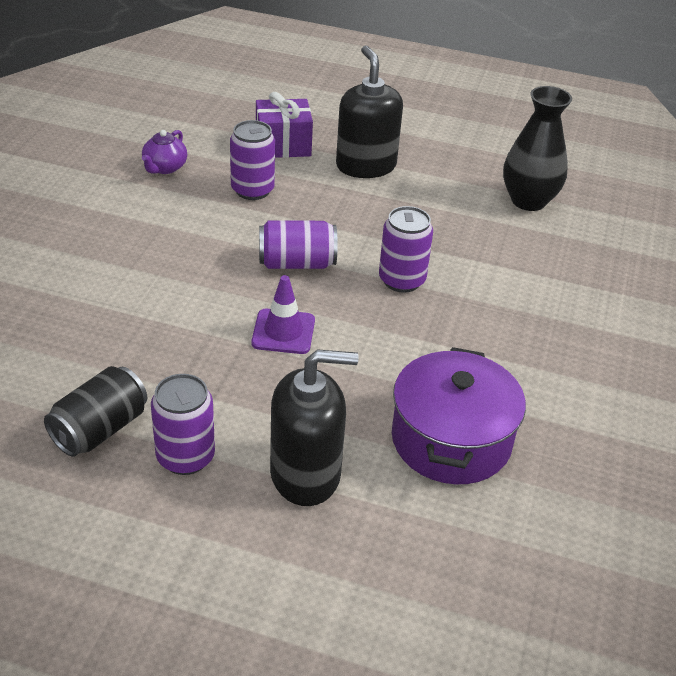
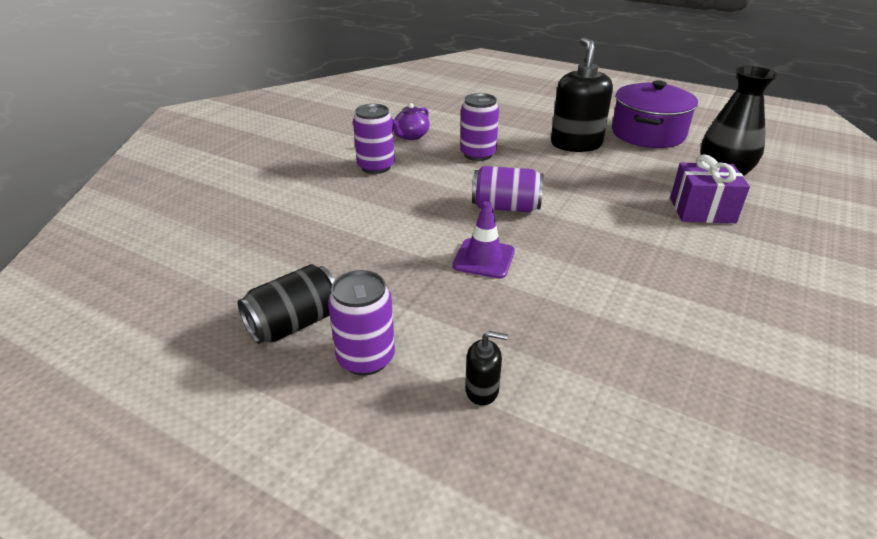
camera: 15 degrees right, 5 degrees down
purple gift [256,92,313,158] -> purple gift moved to [670,154,750,223]
black soap dispenser [270,349,359,506] -> black soap dispenser [465,331,508,406], size x0.46
purple can [379,206,433,293] -> purple can moved to [353,104,395,174]
purple pot [392,347,526,484] -> purple pot moved to [612,80,698,148]

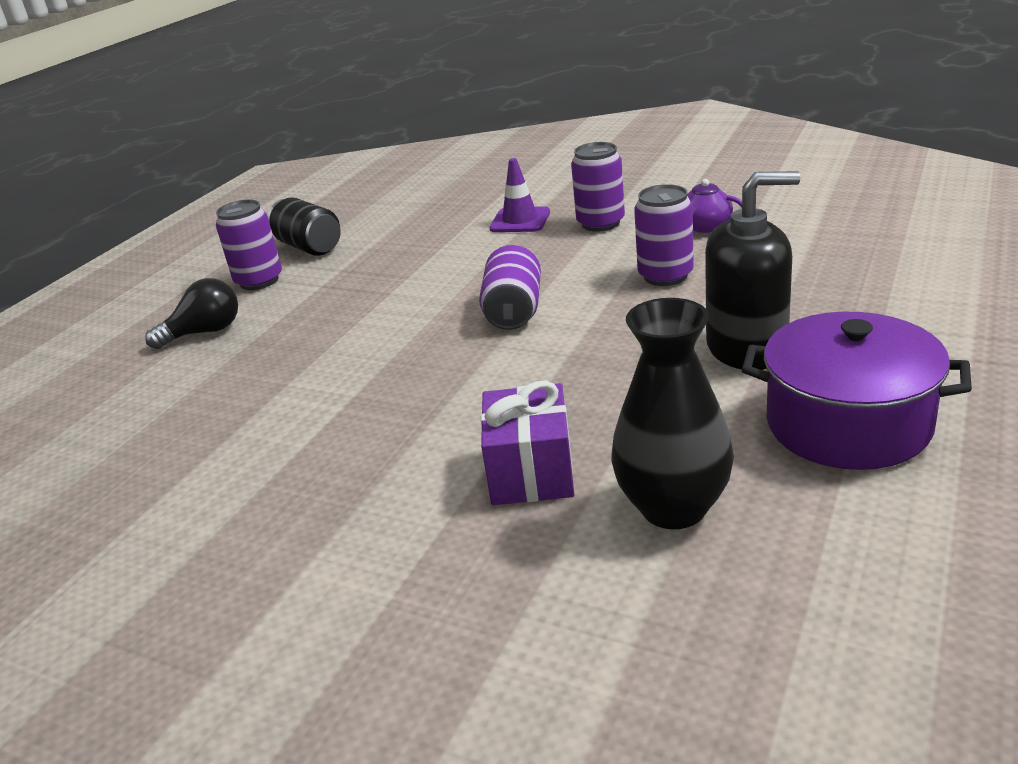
camera: 90 degrees right, 5 degrees down
purple traffic cone [452,201,515,279] -> purple traffic cone moved to [489,158,550,232]
black soap dispenser [465,331,508,406] -> black light bulb [145,278,238,349]

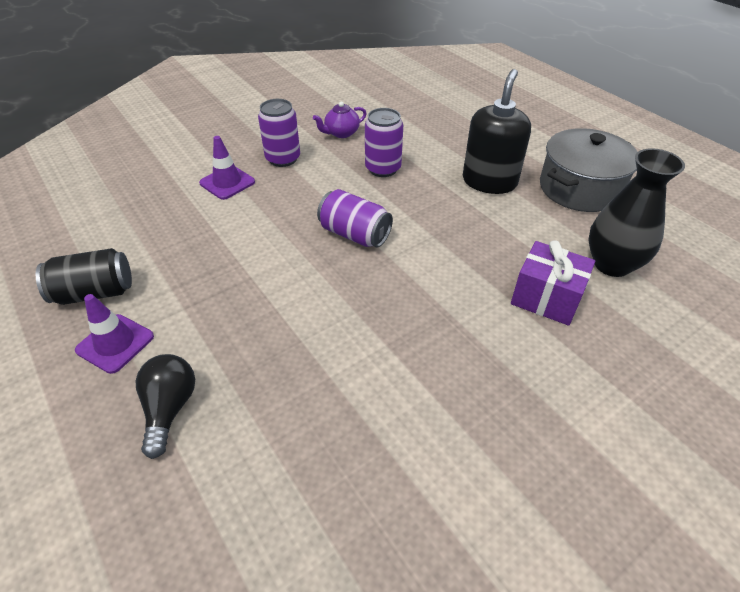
camera: 65 degrees left, 15 degrees up
purple can [216,199,282,290] -> purple traffic cone [75,294,154,374]
purple pot [742,312,972,470] -> grey pot [540,128,638,212]

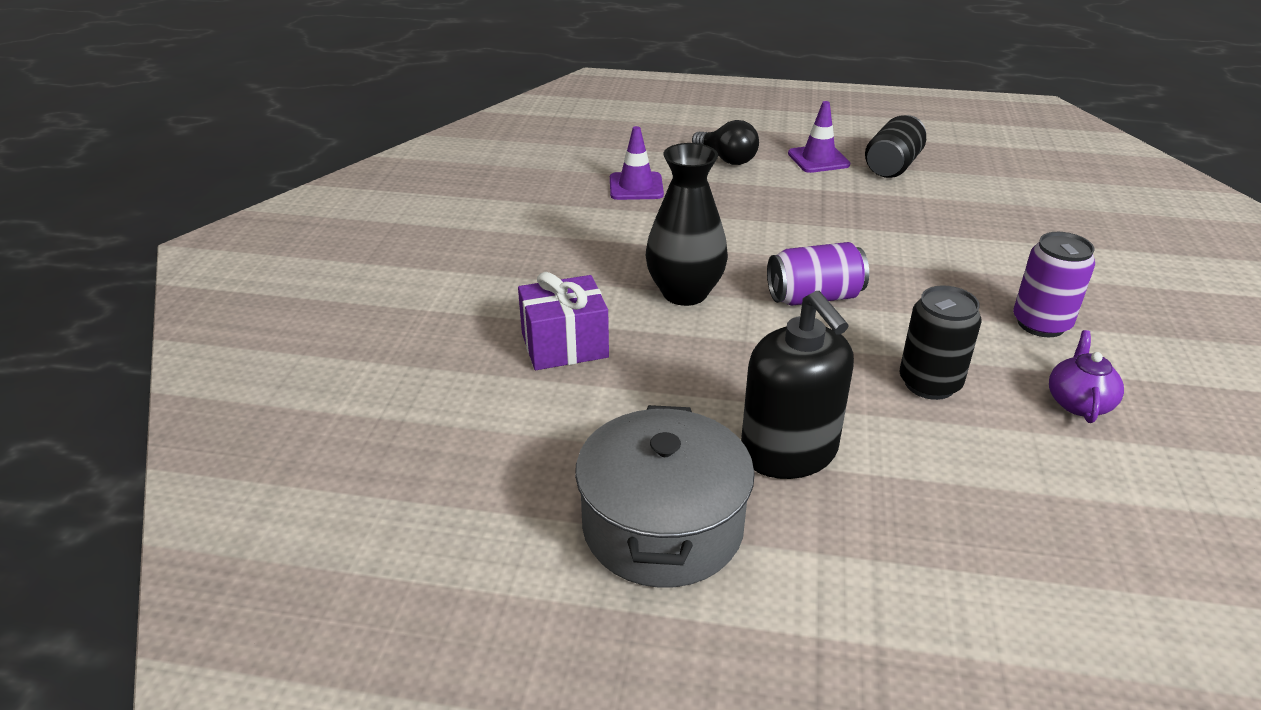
camera: 135 degrees right, 10 degrees down
purple traffic cone [199,136,255,200] -> purple traffic cone moved to [610,126,664,200]
purple can [365,108,403,177] -> black can [899,285,981,400]
black vase [588,148,685,277] -> black vase moved to [646,143,728,306]

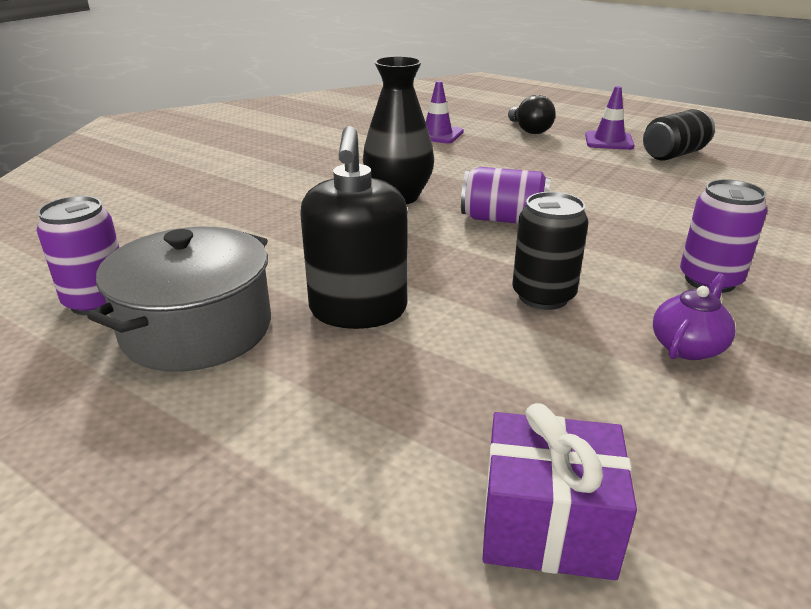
camera: 25 degrees right, 5 degrees down
purple gift [518,272,609,370] -> purple gift moved to [482,403,637,580]
none -> purple can [36,196,119,315]

